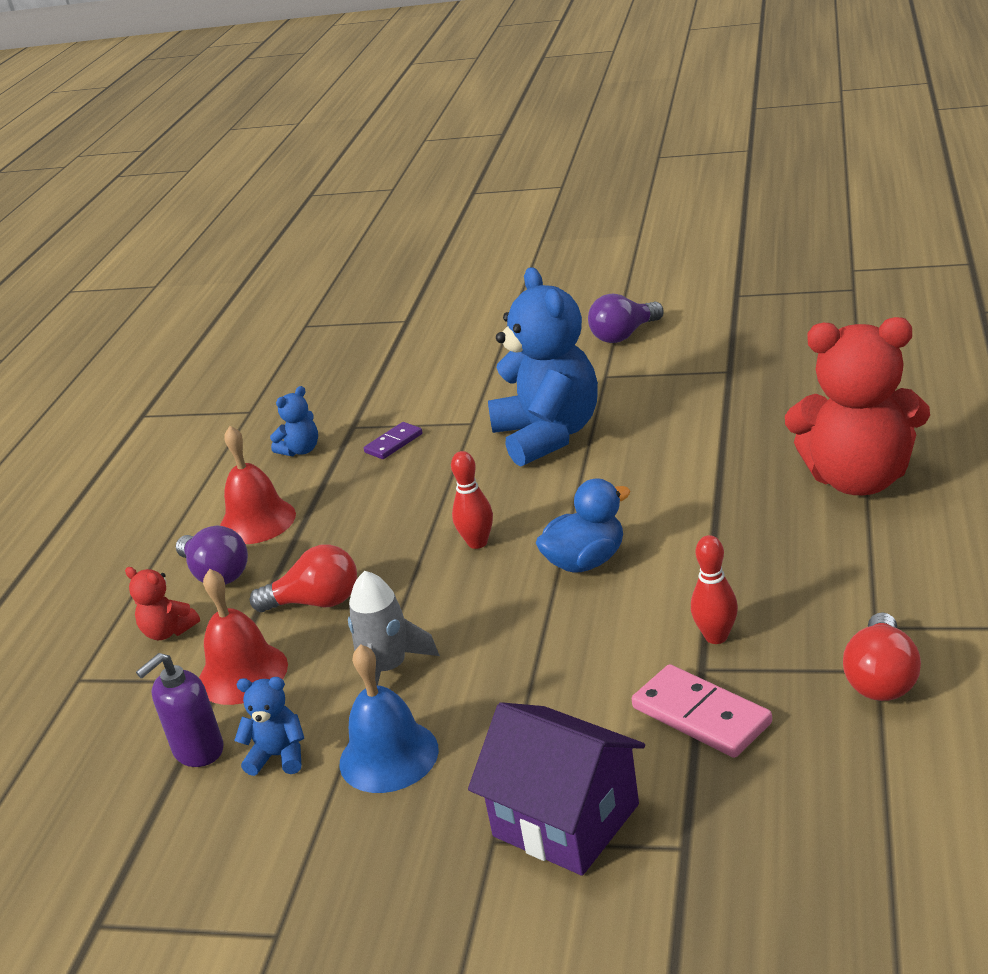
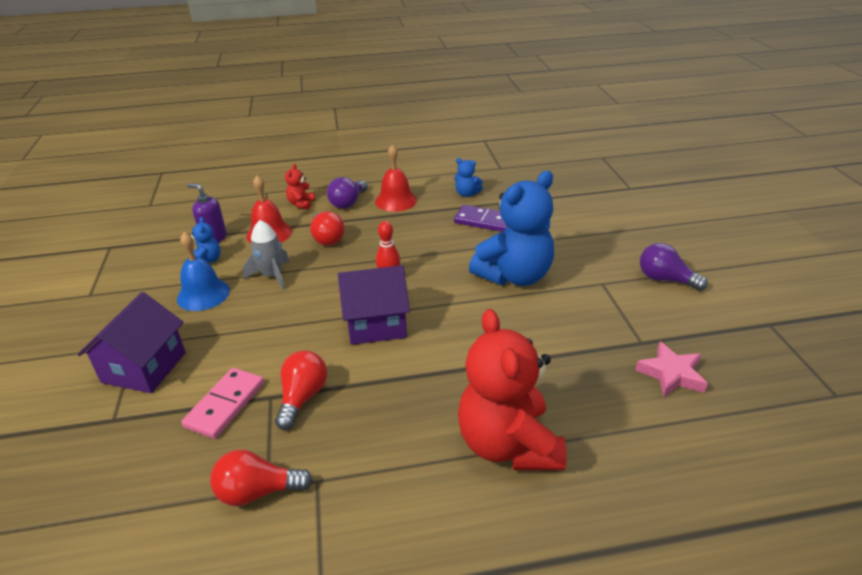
camera: 65 degrees right, 5 degrees up
purple domino [364,422,423,459] -> purple domino [454,205,508,232], size x1.63
blue duck [536,478,631,573] -> purple house [338,265,410,345]
red bowling pin [691,535,738,644] -> red light bulb [275,350,327,430]
none -> pink star [635,342,708,397]

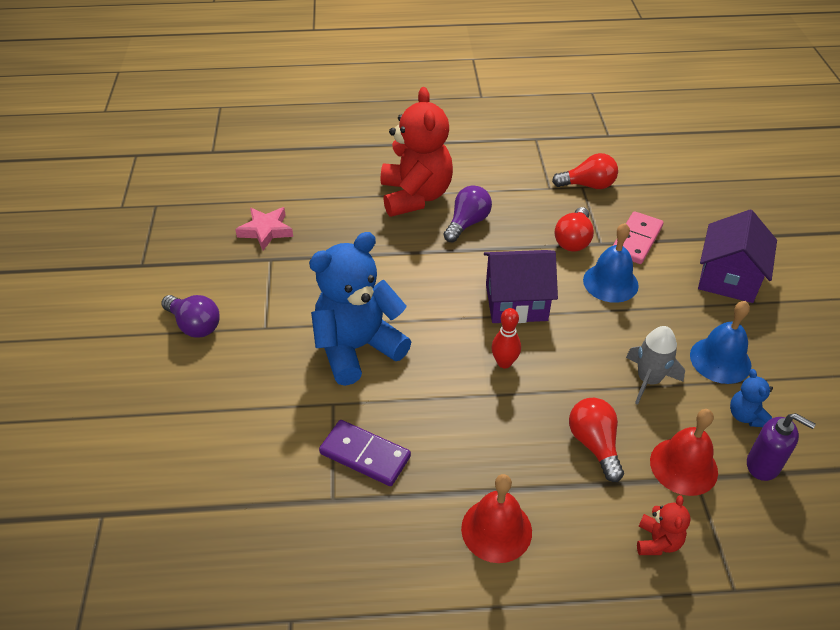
camera: 175 degrees left, 10 degrees up
purple light bulb [327,177,368,209] -> purple light bulb moved to [444,185,492,242]
blue teddy bear [455,158,483,197] -> none
none -> blue bell [583,223,639,303]

